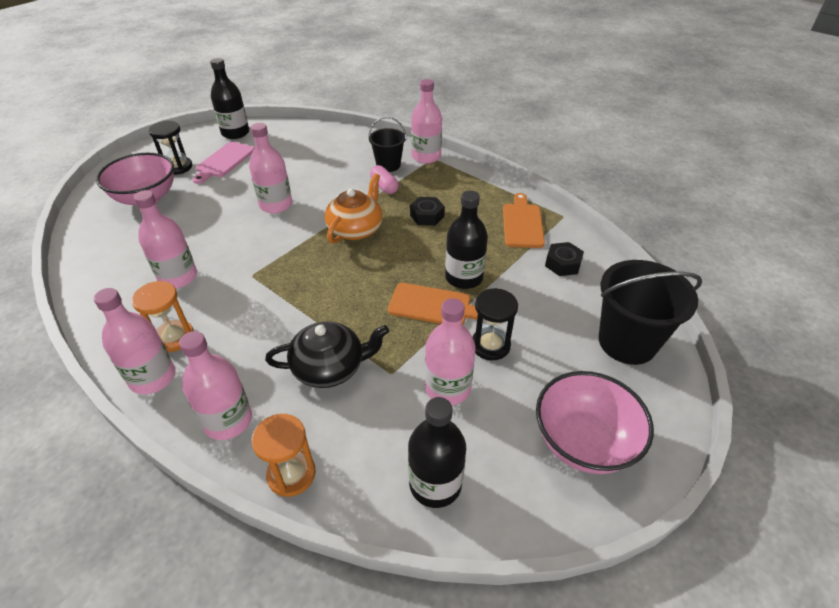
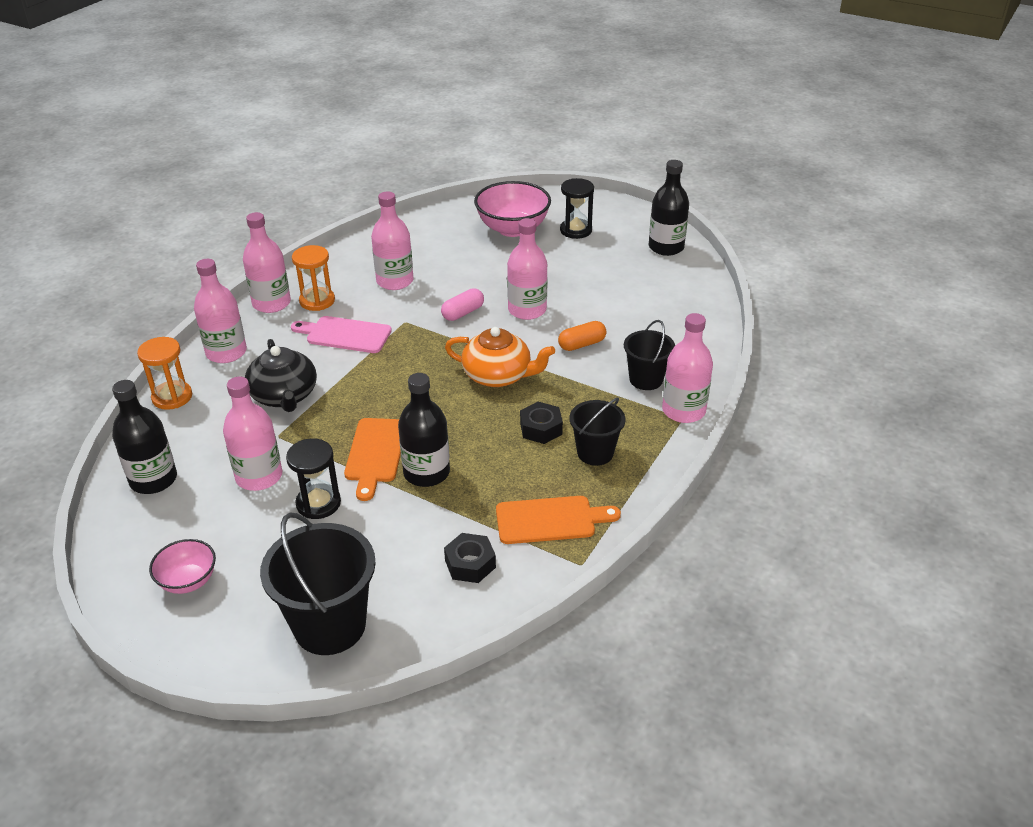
camera: 80 degrees right, 5 degrees down
pink cutting board [192,141,255,184] -> pink cutting board moved to [291,316,392,353]
pink capsule [370,165,399,194] -> pink capsule moved to [441,288,484,321]
pink bowl [536,371,654,474] -> pink bowl [149,539,216,594], size x0.56
none -> orange capsule [558,321,606,351]
none -> black bucket [570,398,626,466]

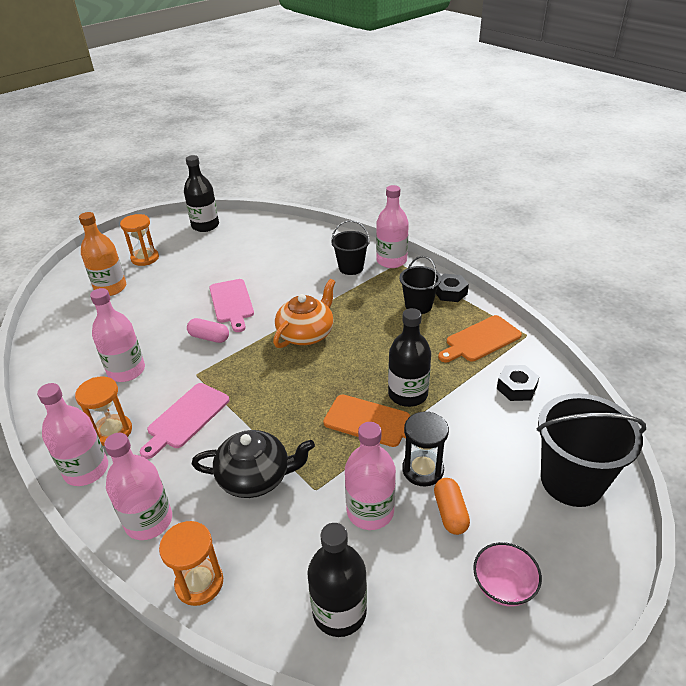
camera: 70 degrees left, 0 degrees up
pink capsule [441,288,484,321] -> pink capsule turned 45 degrees counterclockwise [187,318,229,343]
pink bowl [474,181,551,237] -> orange bottle [79,212,126,296]
orange cutting board [496,496,621,544] -> orange cutting board turned 135 degrees counterclockwise [438,315,522,362]
pink bottle [507,218,548,320] -> pink cutting board [209,279,254,332]
black nut [520,402,563,444] -> black nut moved to [436,274,469,302]
orange capsule [558,321,606,351] -> orange capsule moved to [434,478,470,535]
black hourglass [560,178,594,239] -> orange hourglass [120,214,159,266]

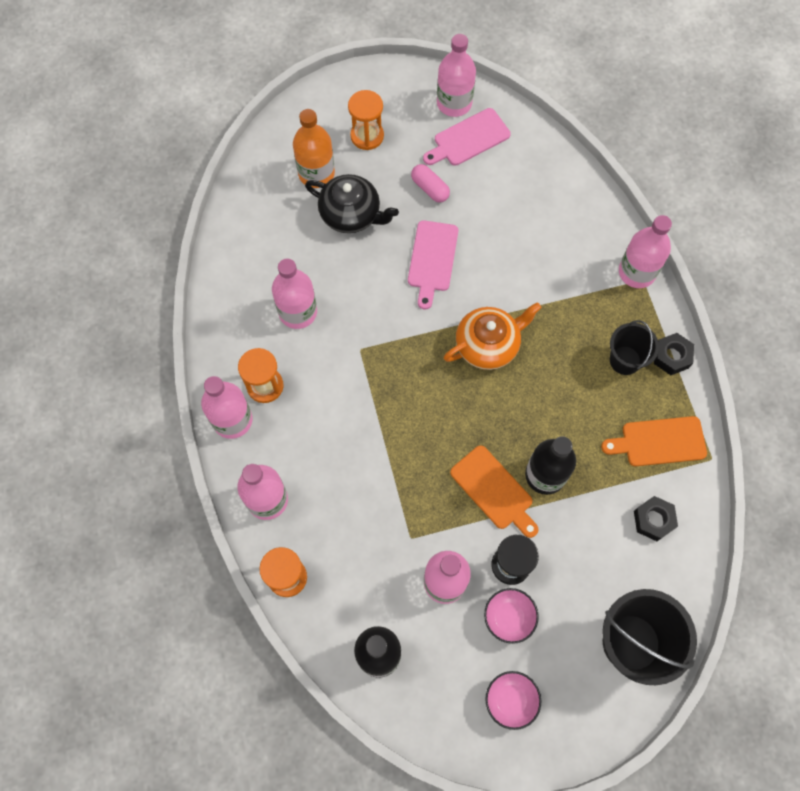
camera: 25 degrees right, 30 degrees up
pink cutting board [140,383,229,459] -> pink cutting board moved to [423,108,511,166]
black bottle [184,155,219,232] -> pink bottle [437,34,476,117]
pink capsule [187,318,229,343] -> pink capsule moved to [411,164,450,202]
black teapot [192,430,315,498] -> black teapot moved to [305,174,399,233]
black bucket [331,220,370,275] -> none
orange capsule [434,478,470,535] -> pink bowl [484,588,539,644]

